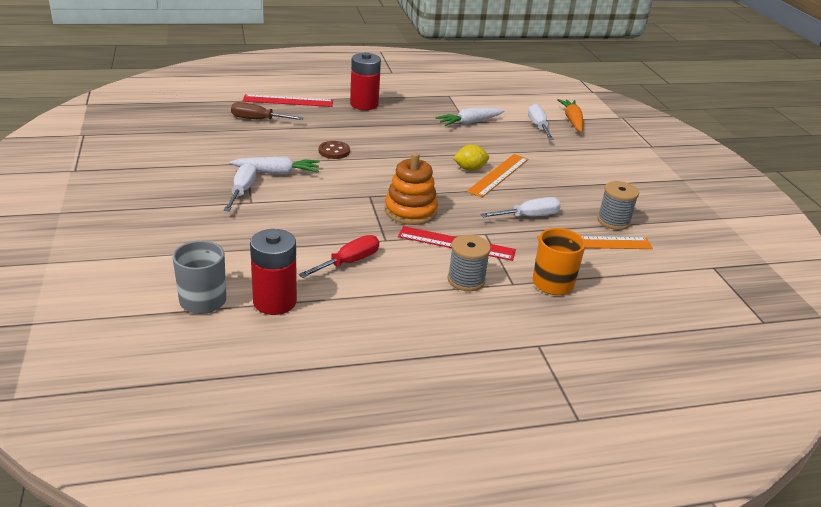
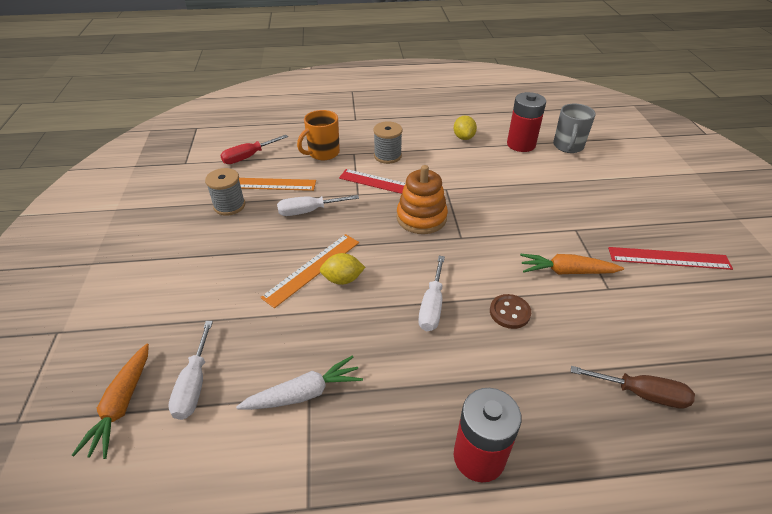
camera: 170 degrees left, 10 degrees up
white screwdriver [223,163,257,211] -> white screwdriver moved to [418,256,445,331]
white carrot [230,156,320,175] -> orange carrot [520,254,624,274]
red ruler [243,94,333,107] -> red ruler moved to [608,247,733,270]
red screwdriver [299,235,379,278] -> red screwdriver moved to [220,135,288,164]
none -> yellow lemon [454,116,477,140]

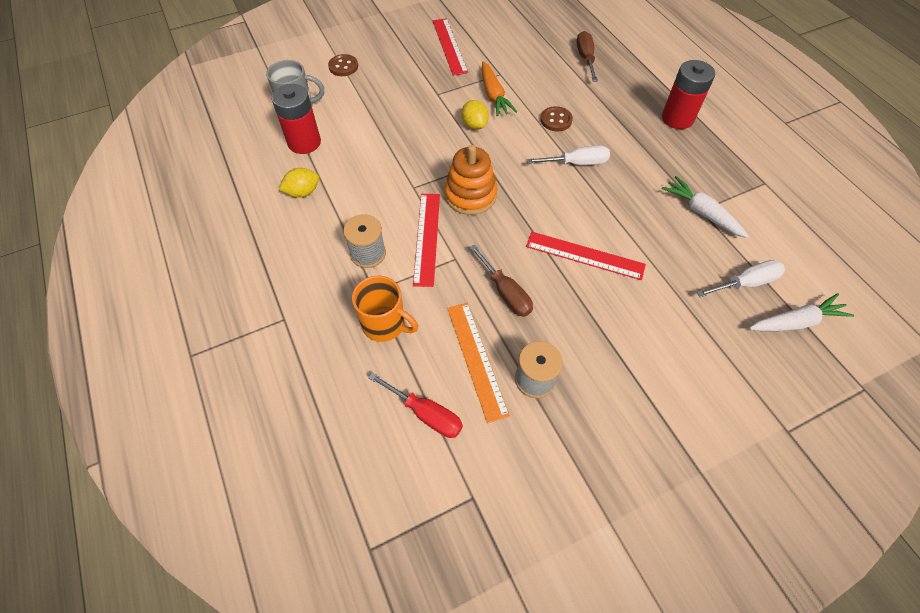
camera: 110 degrees left, 15 degrees up
orange carrot [72,344,149,459] -> white carrot [749,293,854,331]
orange ruler [260,234,359,308] -> red ruler [526,232,646,280]
white screwdriver [277,195,359,216] -> brown screwdriver [469,245,533,317]
yellow lemon [320,253,365,285] -> yellow lemon moved to [462,100,489,130]
none -> brown button [328,54,358,76]

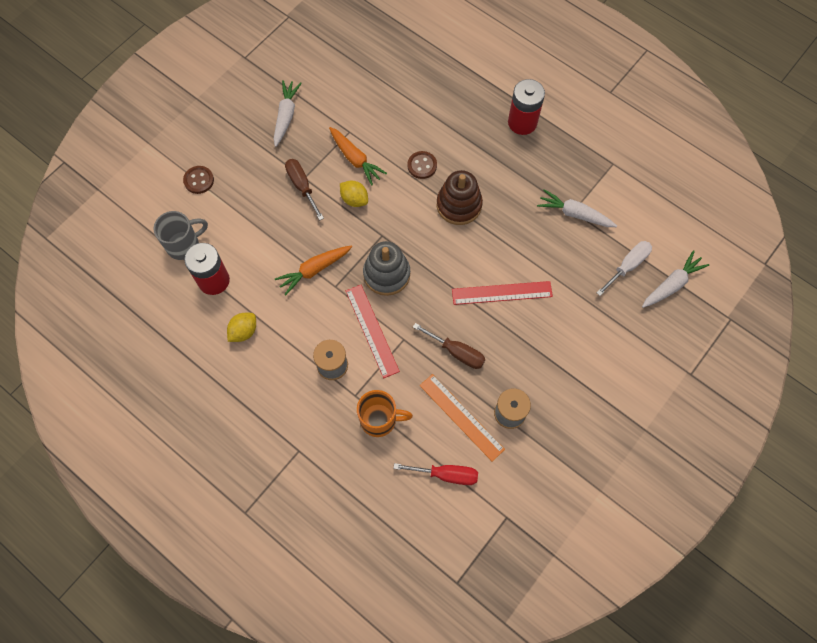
camera: 25 degrees left, 10 degrees up
red ruler [433,18,468,76] -> white carrot [274,80,302,147]
orange stacking toy [444,145,498,215] -> grey stacking toy [363,241,410,296]
white screwdriver [527,145,610,165] -> brown stacking toy [437,170,483,225]
brown screwdriver [577,31,598,82] -> brown screwdriver moved to [285,159,324,220]
none -> orange carrot [275,246,352,295]

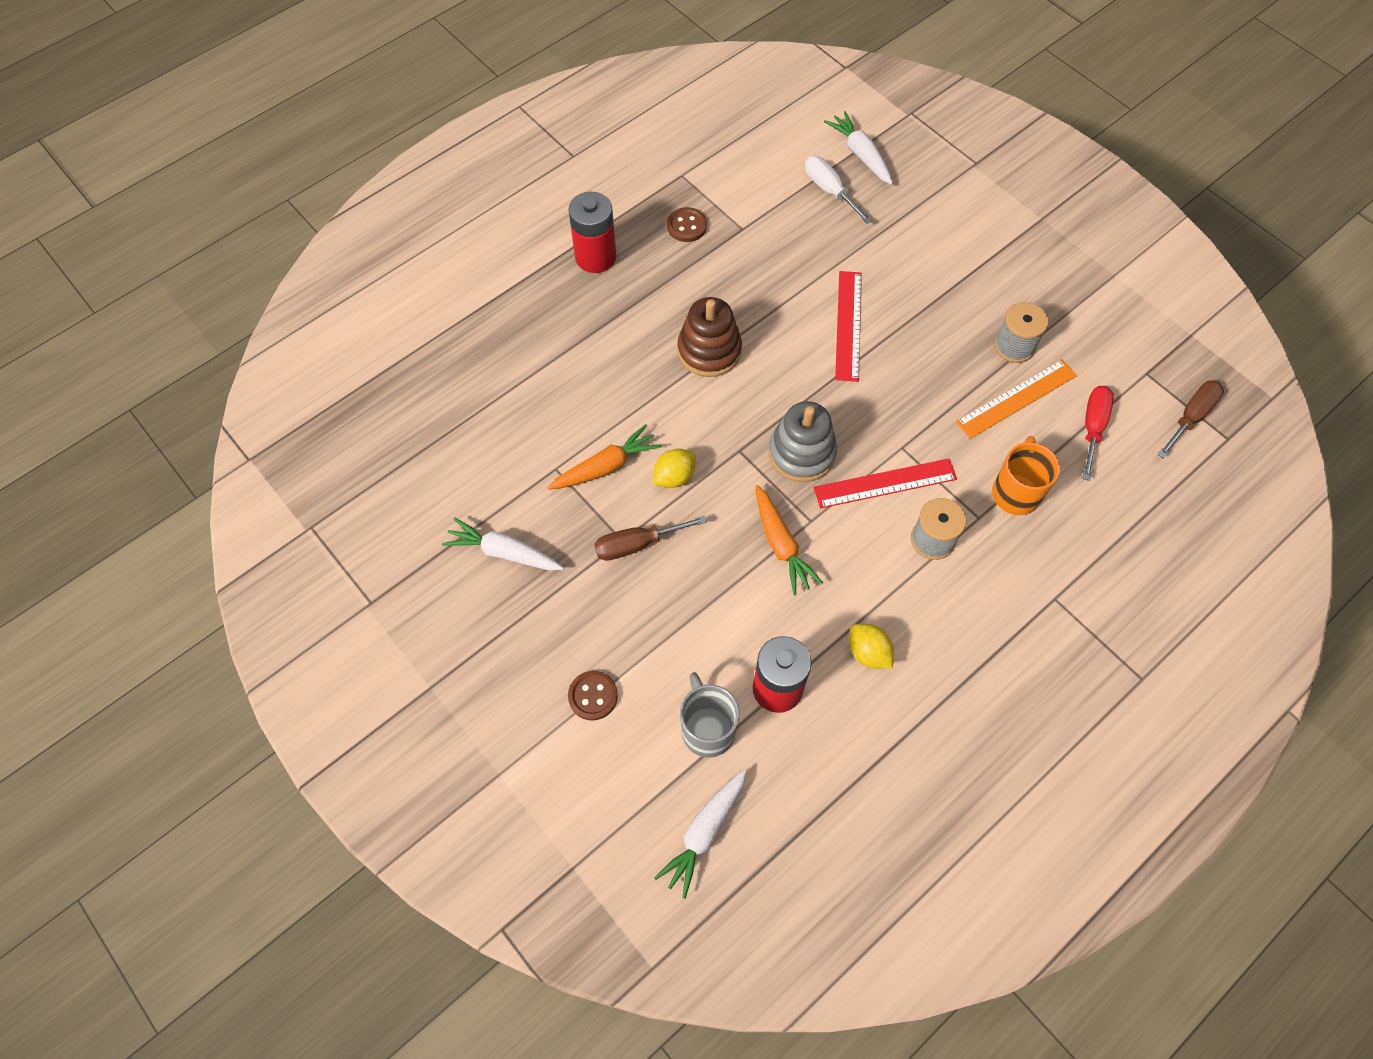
camera: 80 degrees left, 5 degrees down
brown button [408,151,437,179] -> brown button moved to [667,207,707,242]
brown screwdriver [413,323,485,369] -> brown screwdriver moved to [1157,381,1224,459]
white carrot [537,189,617,227] -> white carrot moved to [654,769,747,899]

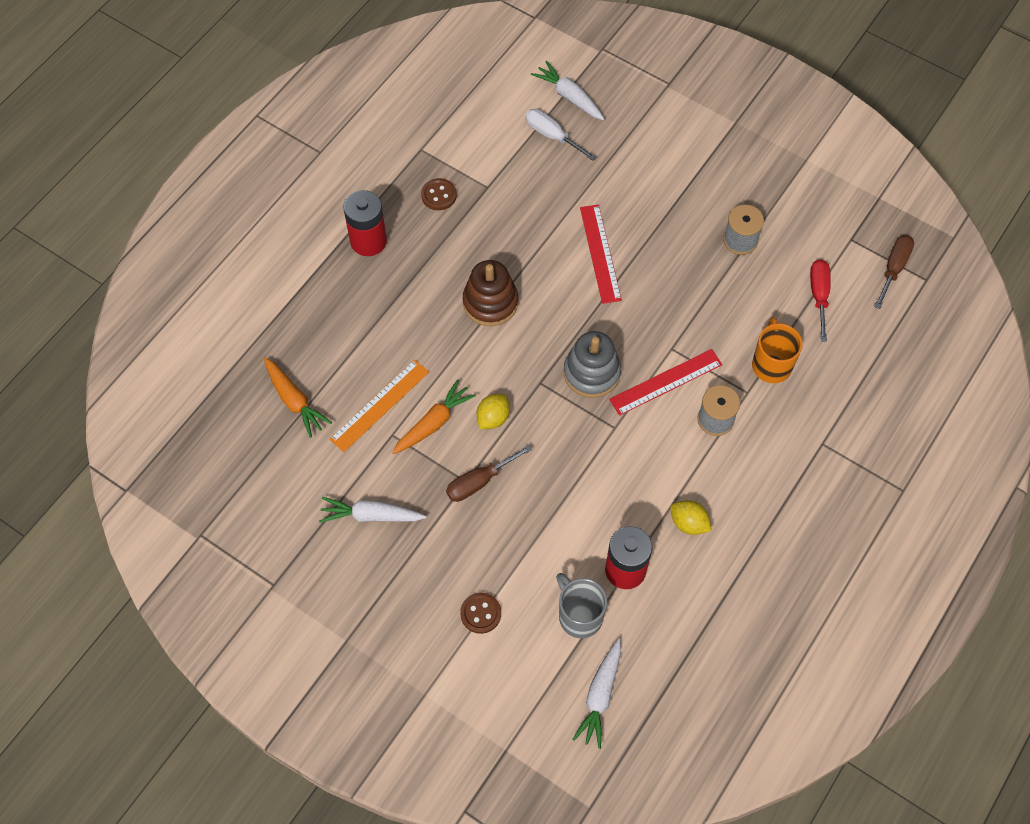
camera: 15 degrees left, 0 degrees up
orange carrot [755,485,823,595] -> orange carrot moved to [264,357,332,438]
orange ruler [956,359,1077,439] -> orange ruler moved to [329,360,429,452]

